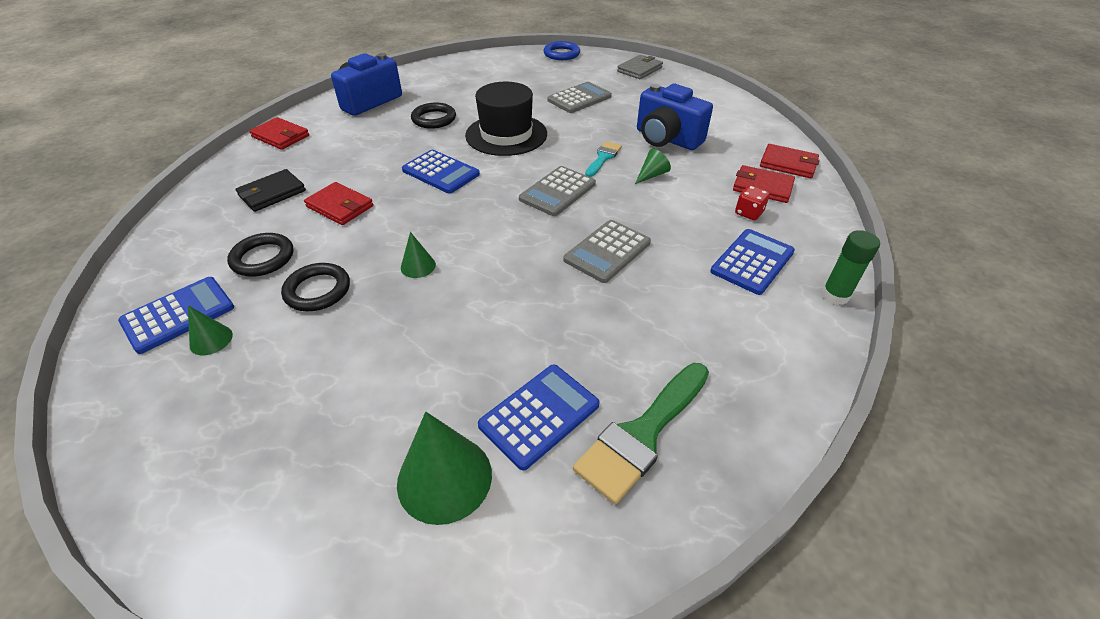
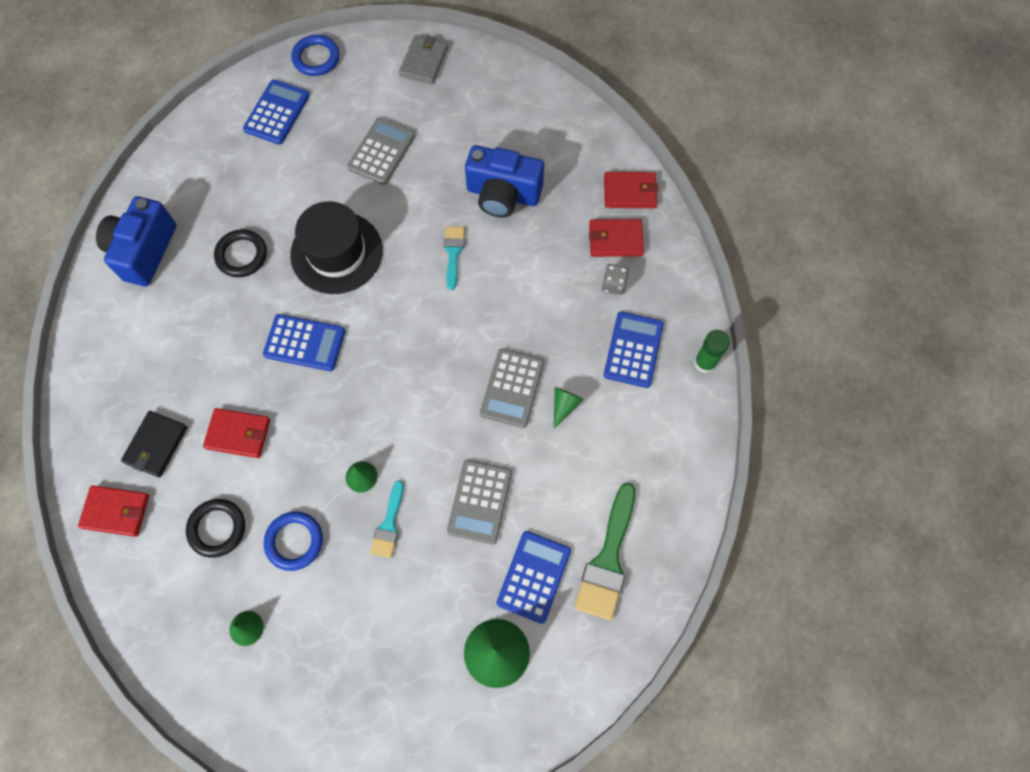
camera: 25 degrees left, 25 degrees up
blue calculator [118,277,234,354] -> blue calculator moved to [243,80,310,145]
red wallet [249,117,309,150] -> red wallet moved to [78,485,149,537]
black ring [281,263,350,311] -> blue ring [264,512,323,571]
grey calculator [519,166,596,216] -> grey calculator moved to [447,460,512,545]
green cone [635,149,671,184] -> green cone moved to [554,387,583,429]
red dice [735,186,770,220] -> grey dice [602,264,629,295]
none -> turquoise brush [370,481,404,558]

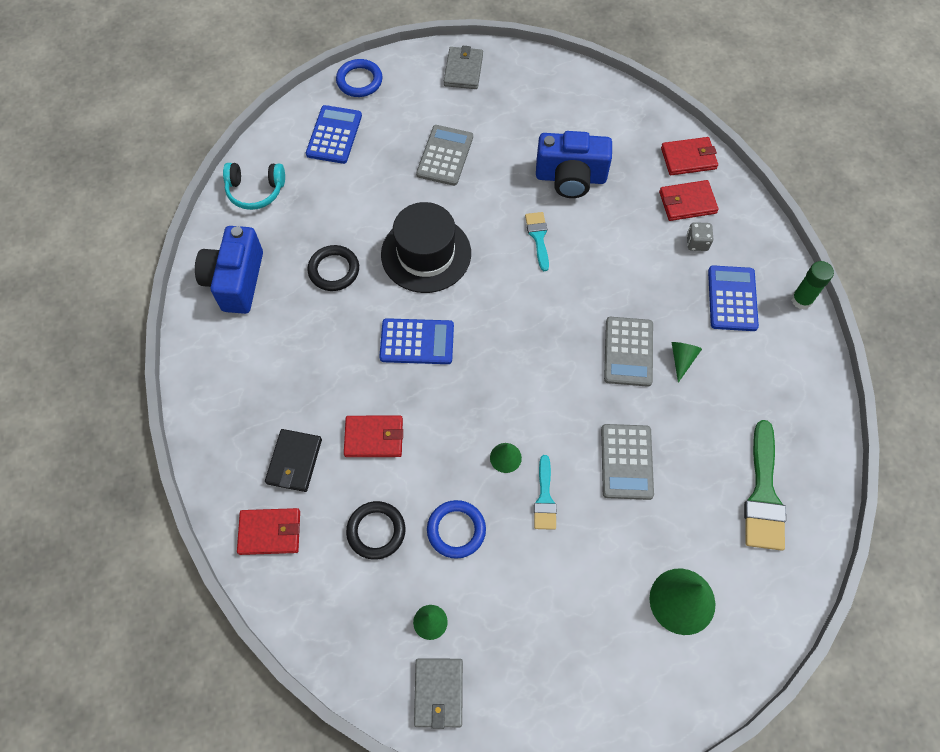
camera: 10 degrees left, 5 degrees down
blue calculator [496,531,571,624] -> none
none -> turquoise headphones [223,163,285,210]
none -> grey wallet [414,658,463,729]

